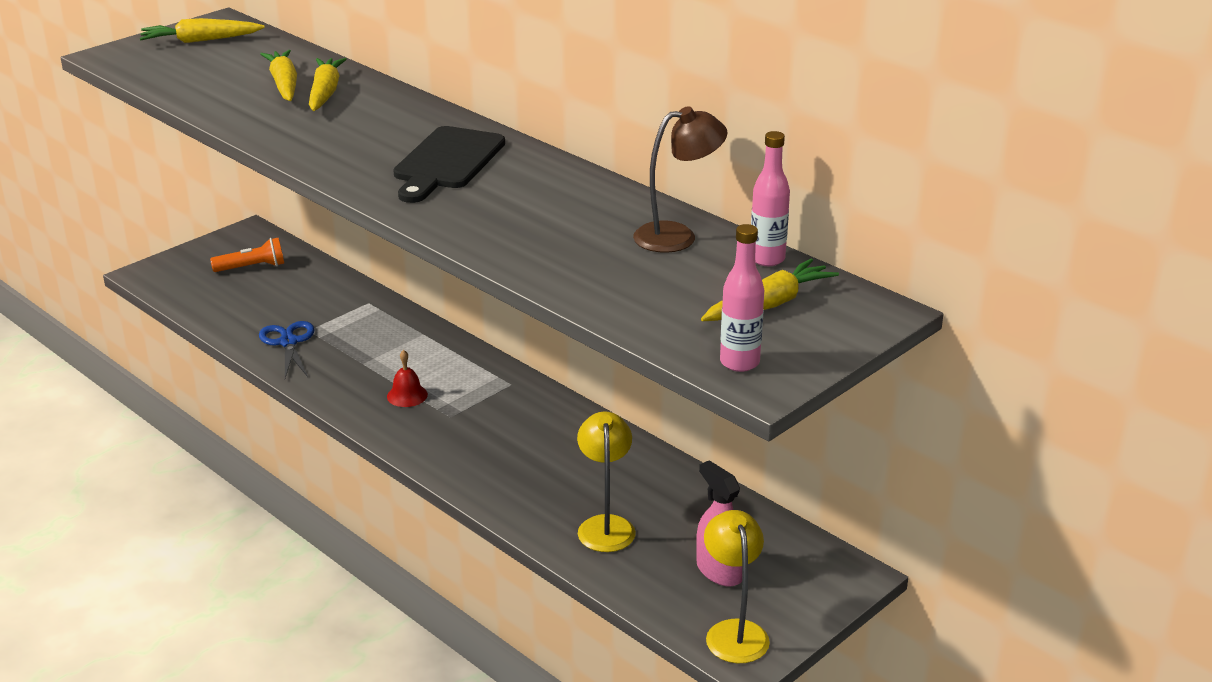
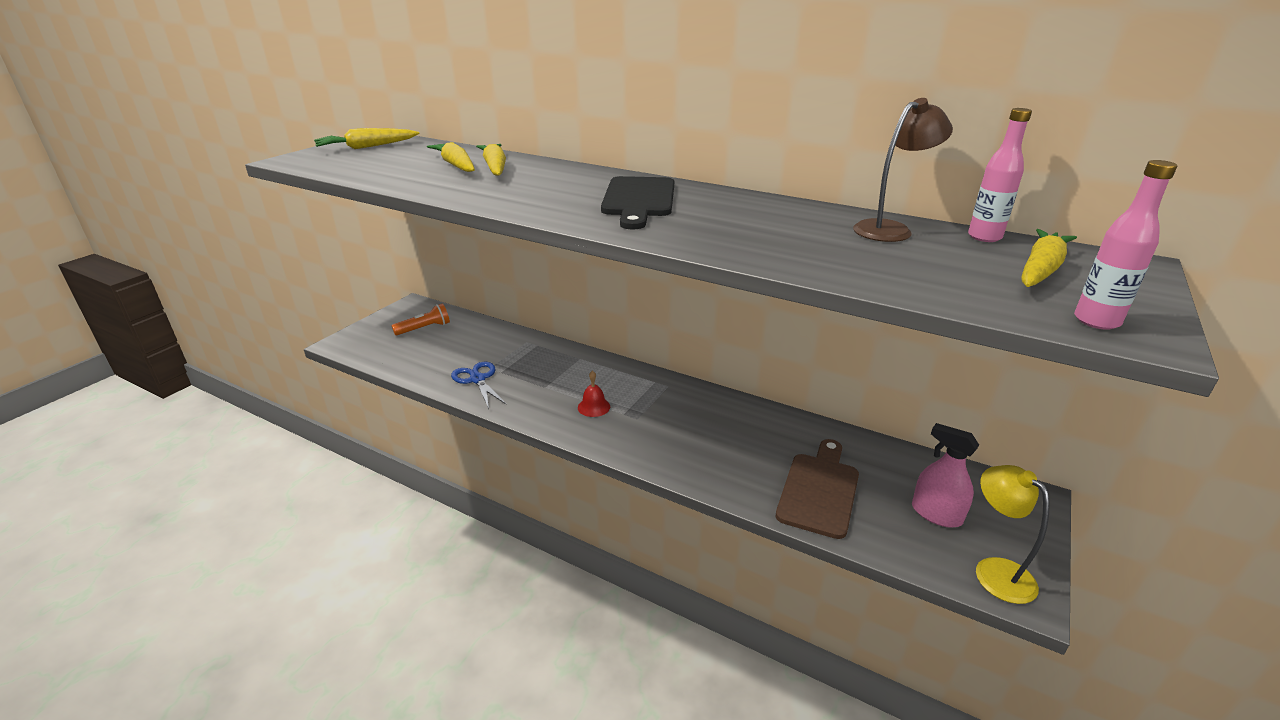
camera: 15 degrees left, 0 degrees up
yellow lamp [577,411,636,552] -> brown cutting board [776,439,859,539]

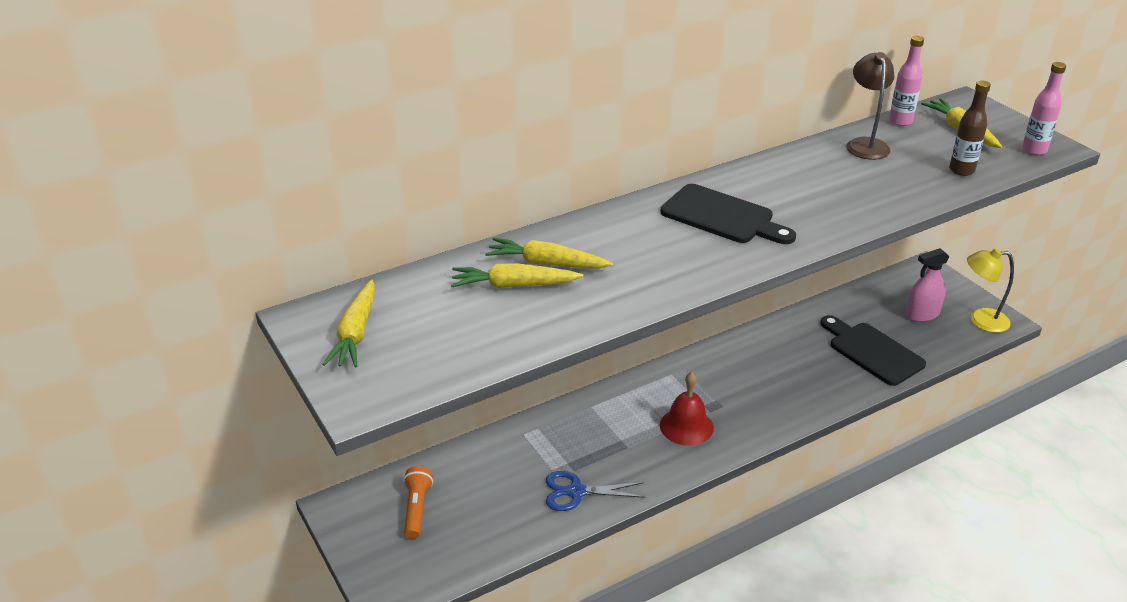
camera: 60 degrees left, 5 degrees up
red bell [578,370,610,417] -> red bell [660,372,714,445], size x1.57
brown cutting board [776,439,859,539] -> black cutting board [820,315,926,386]
none -> brown bottle [949,80,991,176]

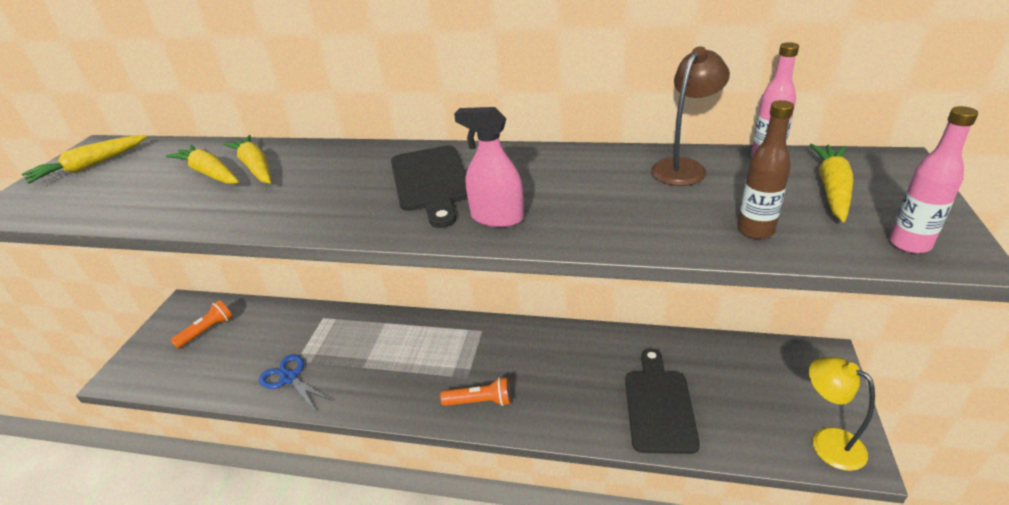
camera: 45 degrees right, 0 degrees up
red bell [660,372,714,445] -> none
pink spray bottle [905,248,949,322] -> pink spray bottle moved to [454,107,524,227]
none -> orange flashlight [440,377,511,406]

